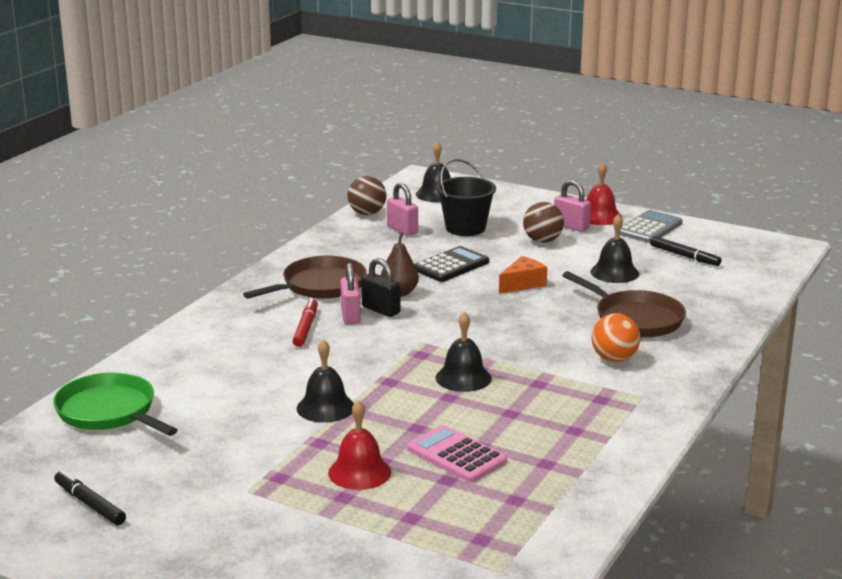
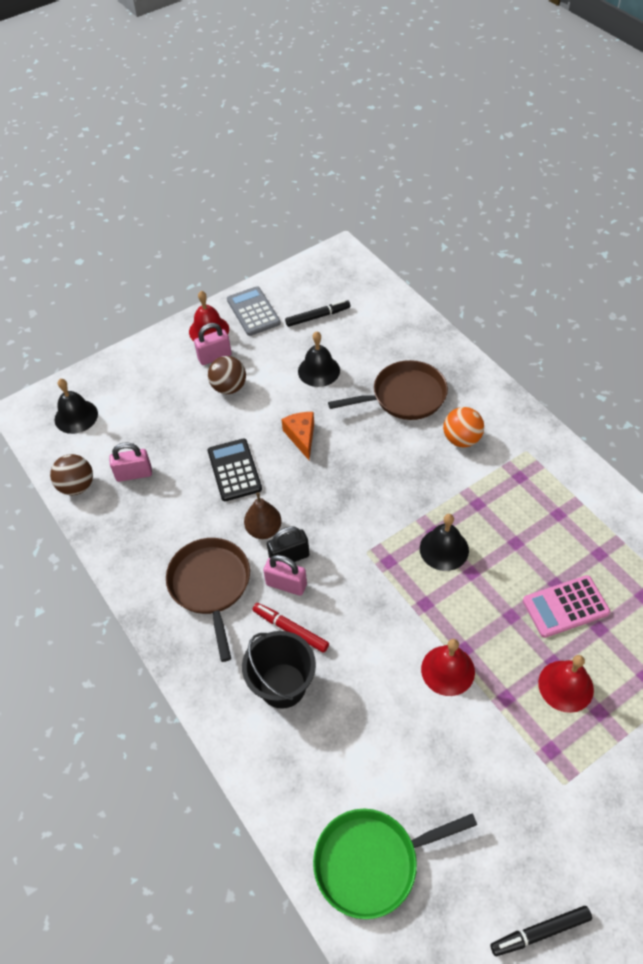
camera: 60 degrees left, 30 degrees up
black bell [297,339,354,423] -> red bell [421,639,475,696]
black bucket [436,159,496,236] -> black bucket moved to [242,631,316,709]

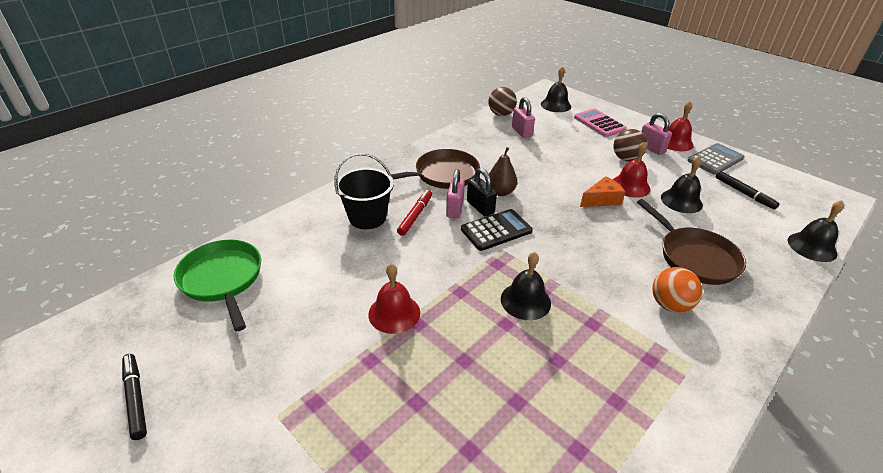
camera: 75 degrees right, 15 degrees down
black calculator [208,439,262,501] -> black calculator moved to [461,209,533,251]
pink calculator [523,575,610,638] -> pink calculator moved to [574,109,627,137]
red bell [538,655,594,713] -> red bell moved to [613,142,651,198]
none -> black bell [788,200,844,262]

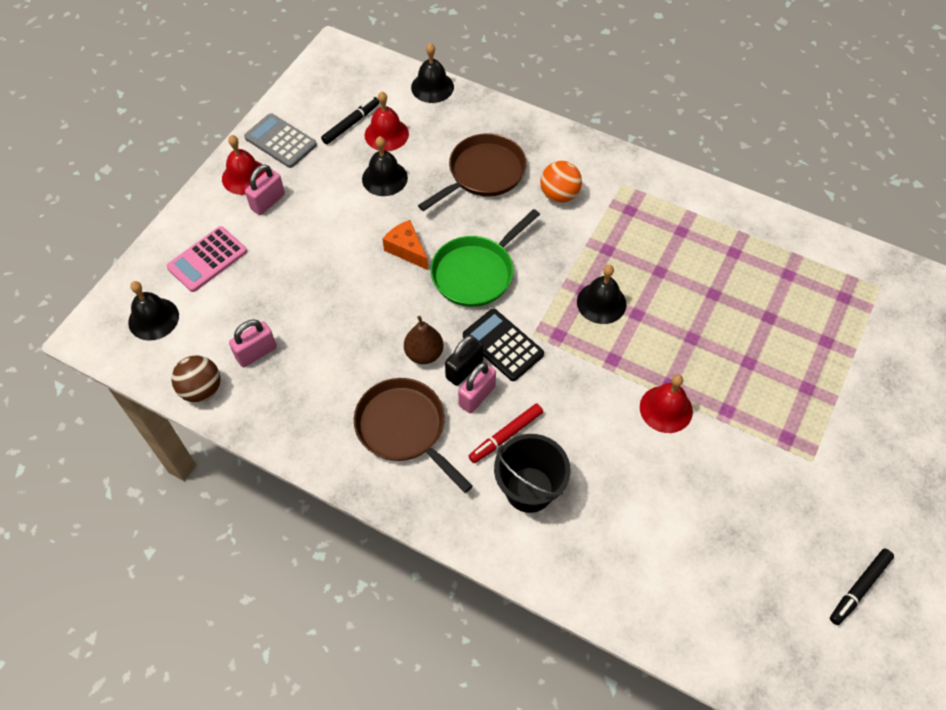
camera: 105 degrees left, 20 degrees up
green pan [174,240,261,331] -> green pan moved to [430,209,540,307]
red marker [397,190,432,236] -> red marker turned 45 degrees counterclockwise [469,404,543,463]
pink padlock [446,169,465,218] -> pink padlock turned 45 degrees counterclockwise [458,362,496,413]
brown ball [613,129,647,161] -> none
red bell [613,142,651,198] -> red bell moved to [365,92,409,151]

